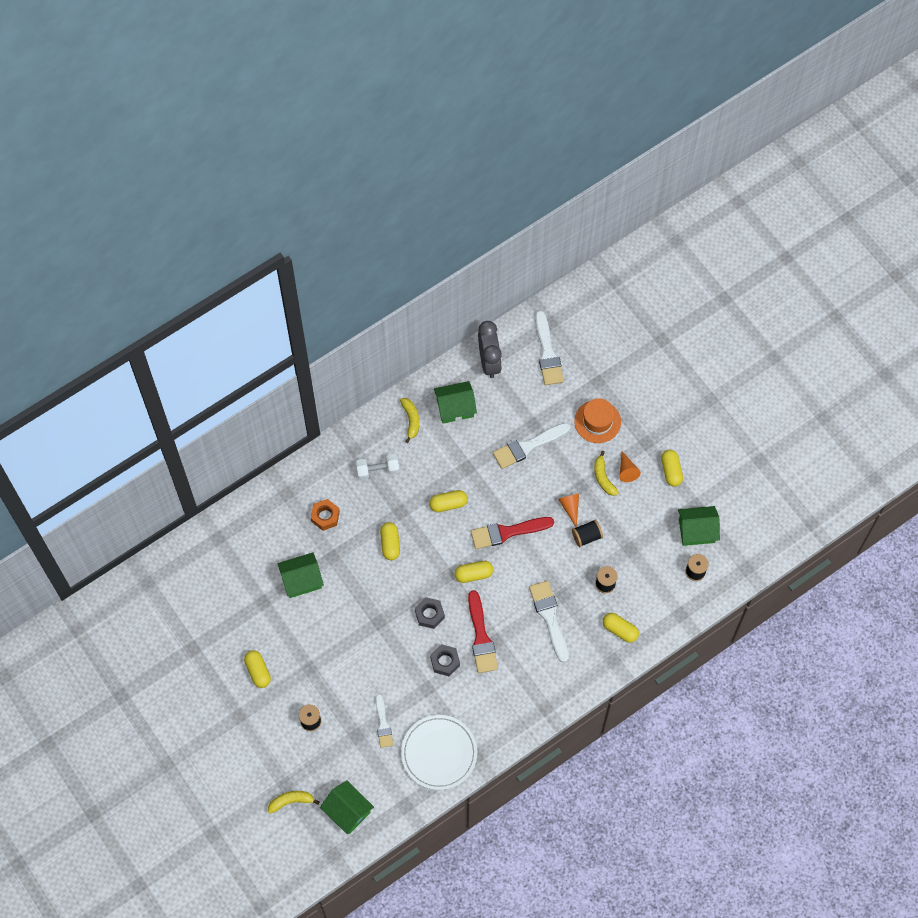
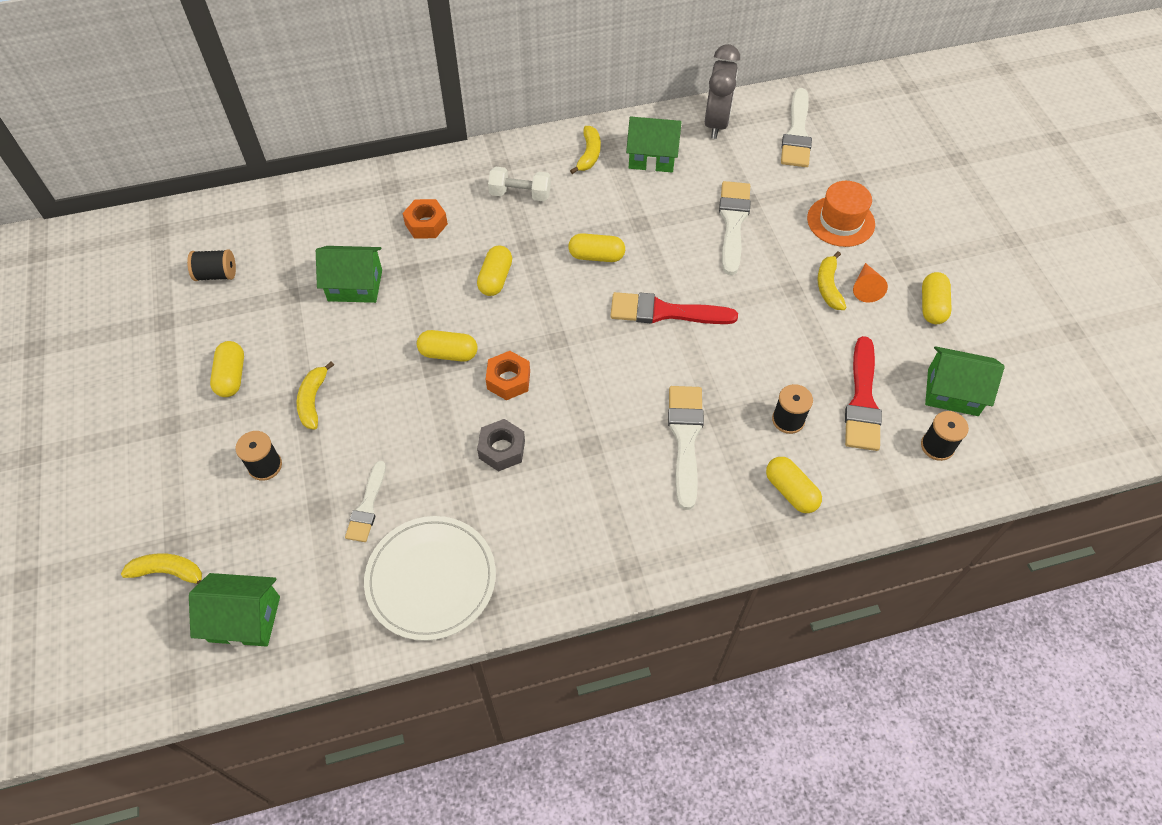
camera: 20 degrees right, 10 degrees down
green house [320,780,374,834] -> green house turned 60 degrees counterclockwise [189,573,280,647]
grey nut [415,597,445,629] -> orange nut [486,351,530,400]
yellow capsule [454,561,493,583] -> yellow capsule moved to [417,330,478,362]
red brush [468,590,498,673] -> red brush moved to [845,336,882,451]
white brush [493,423,570,469] -> white brush turned 105 degrees clockwise [719,181,751,275]
orange cone [558,494,579,528] -> none
black spool [572,520,603,547] -> black spool moved to [187,249,236,281]
none -> yellow banana [297,361,334,430]

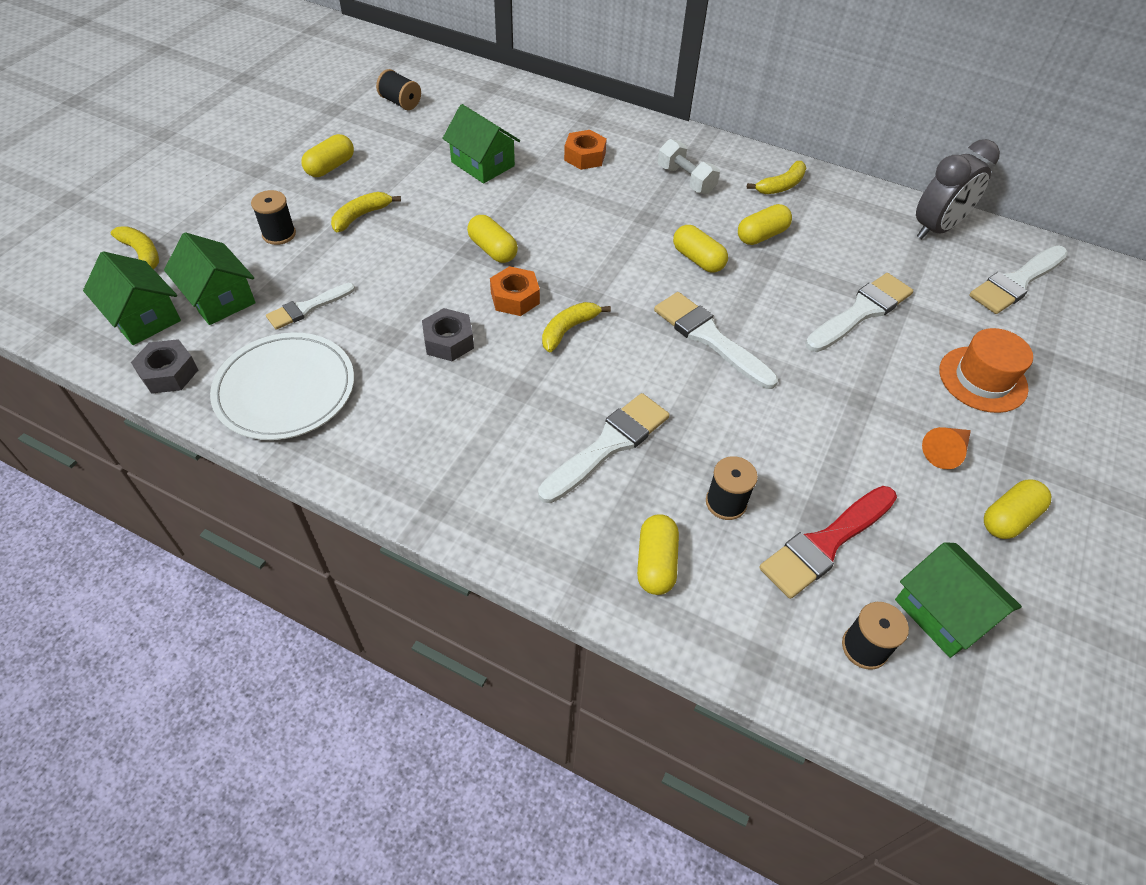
camera: 40 degrees right, 5 degrees down
yellow capsule [477,246,512,296] -> yellow capsule moved to [738,204,792,245]
red brush [610,292,738,324] -> white brush [654,292,778,389]
green house [626,117,682,172] -> green house moved to [164,232,256,325]
yellow banana [818,251,847,310] -> yellow banana moved to [542,302,611,352]
none -> grey nut [131,339,198,394]

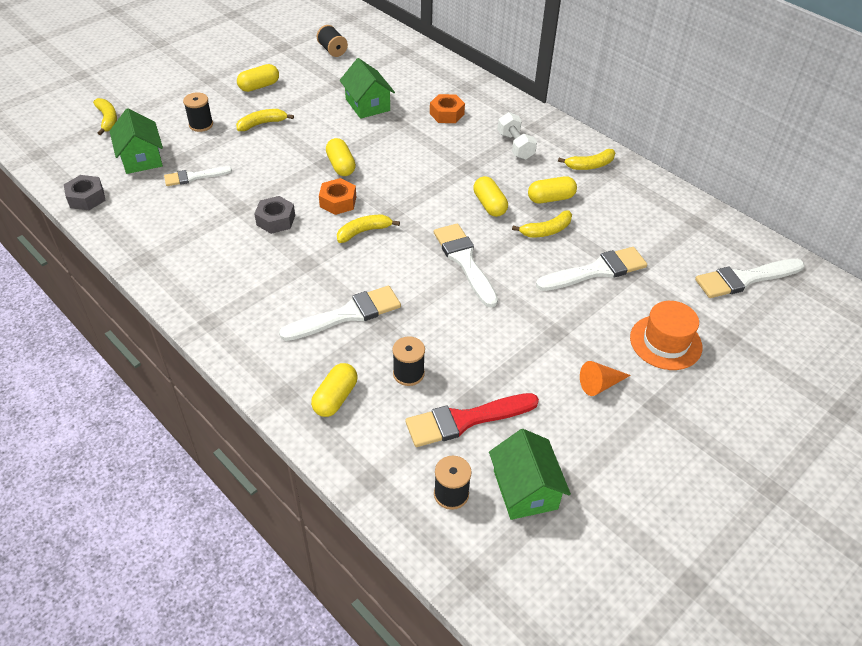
camera: 20 degrees right, 5 degrees down
green house [83,251,181,345] -> none
white plate [210,332,354,440] -> none
grey clock [916,139,1000,239] -> none
yellow capsule [984,479,1051,539] -> none
none -> yellow banana [512,210,572,237]

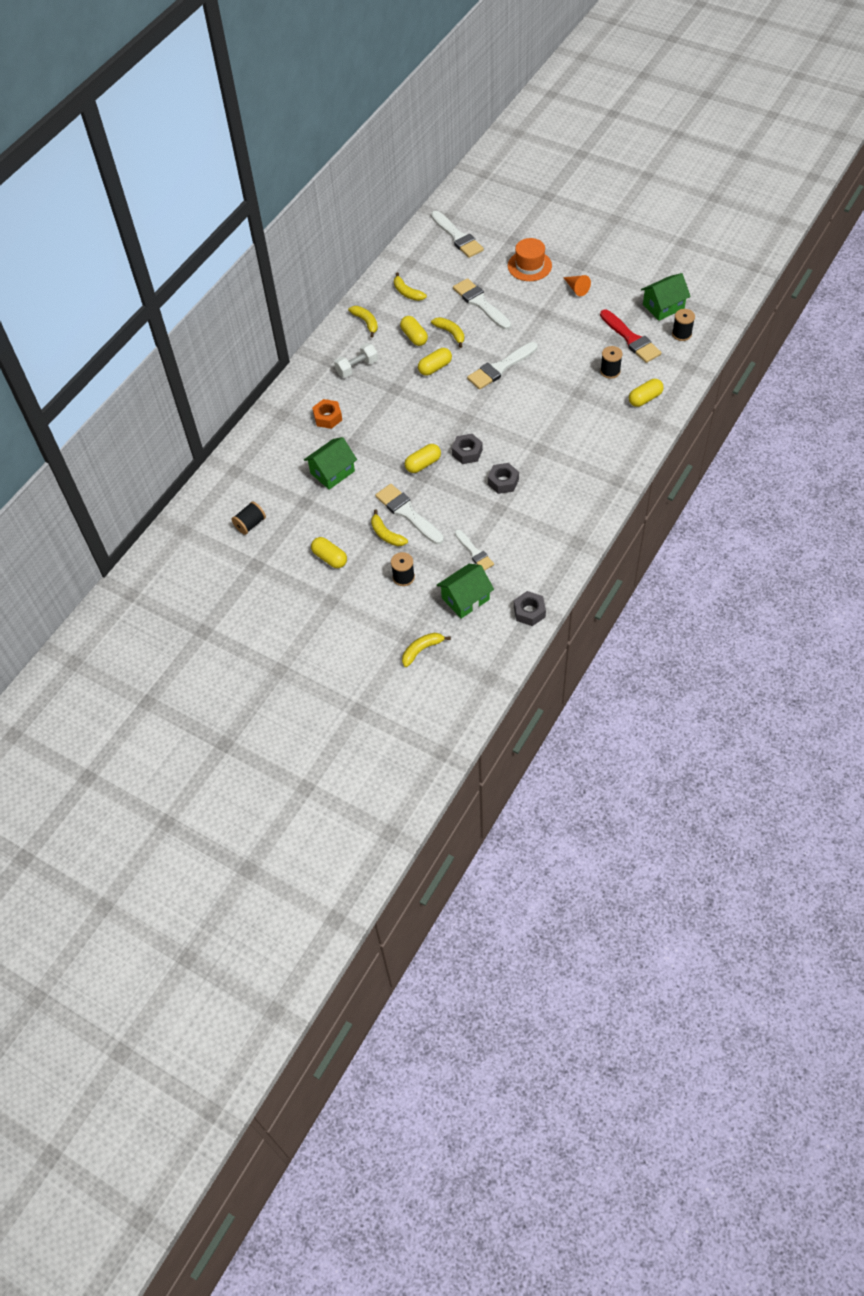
camera: 100 degrees left, 10 degrees up
white brush [279,286,401,341] -> white brush moved to [375,484,444,544]
yellow capsule [311,363,358,417] -> yellow capsule turned 45 degrees counterclockwise [629,379,664,407]
orange nut [319,178,356,215] -> grey nut [452,434,483,464]
yellow banana [337,215,400,243] -> yellow banana moved to [394,272,427,301]

